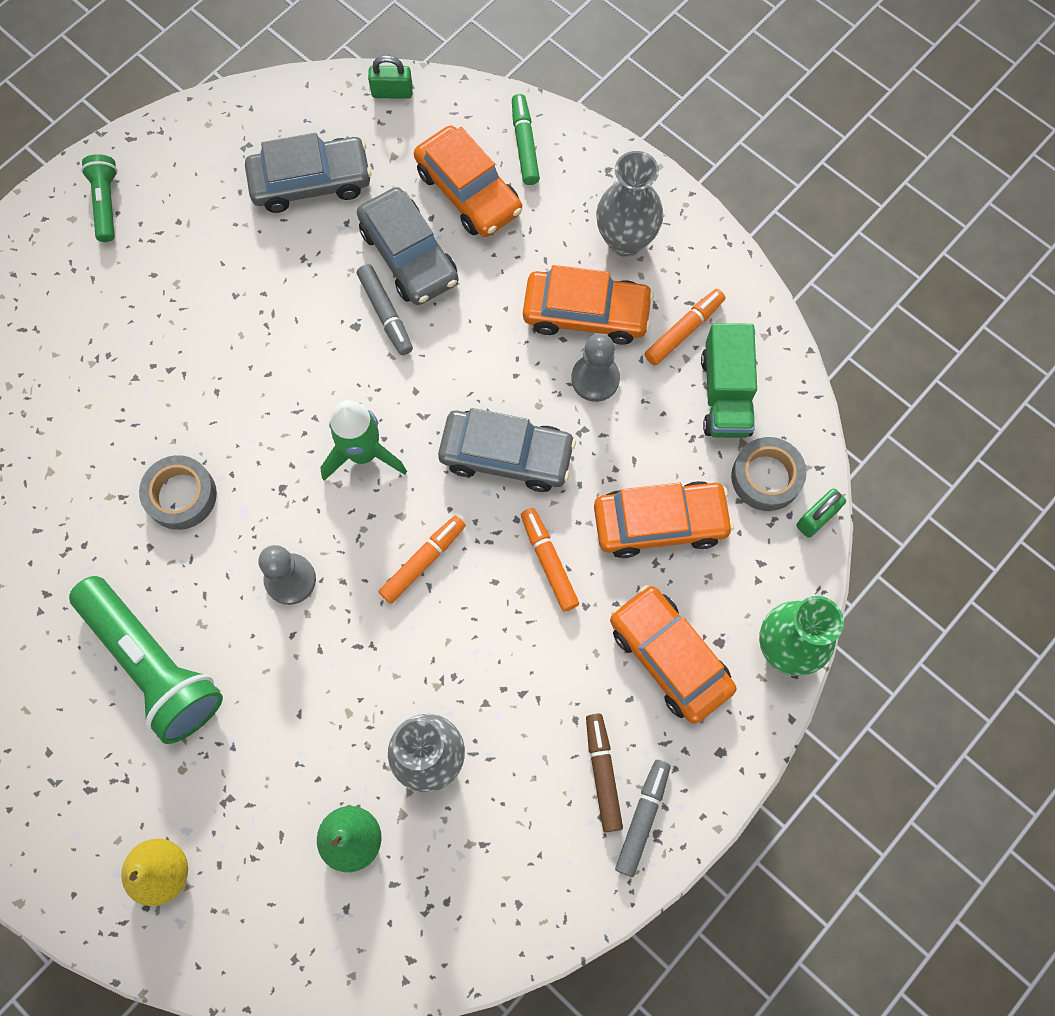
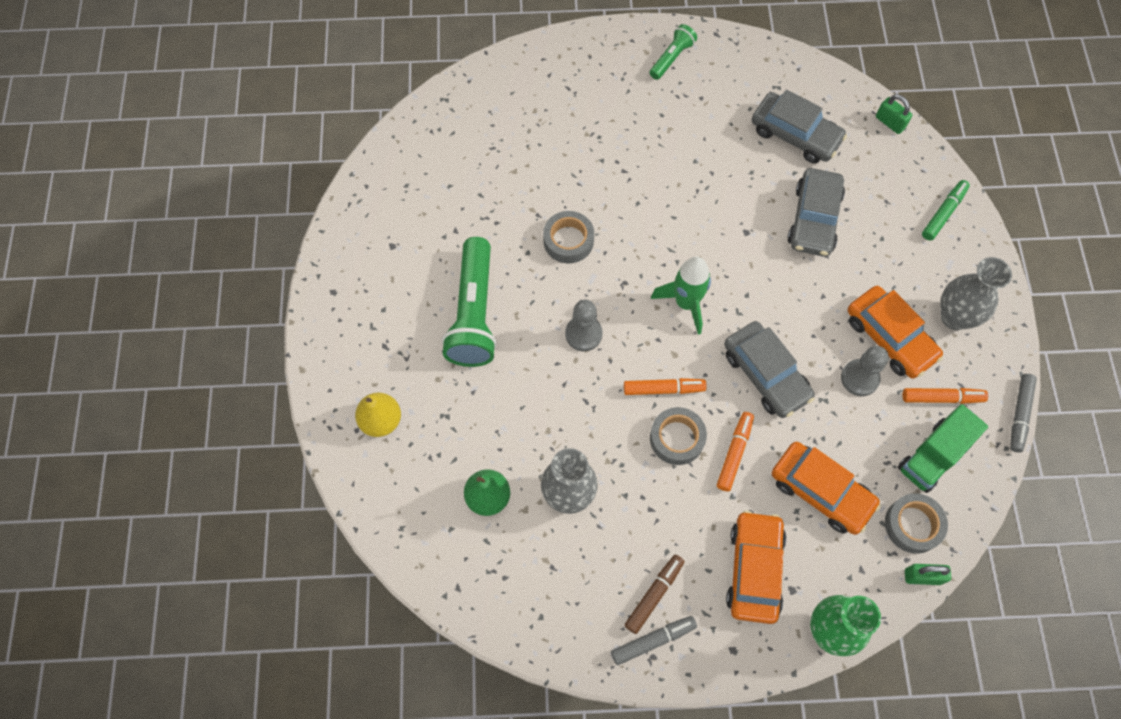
camera: 45 degrees right, 5 degrees down
grey marker [357,264,413,355] -> grey marker moved to [1010,374,1037,453]
orange car [414,126,522,237] -> none
none -> grey tape [650,407,707,465]

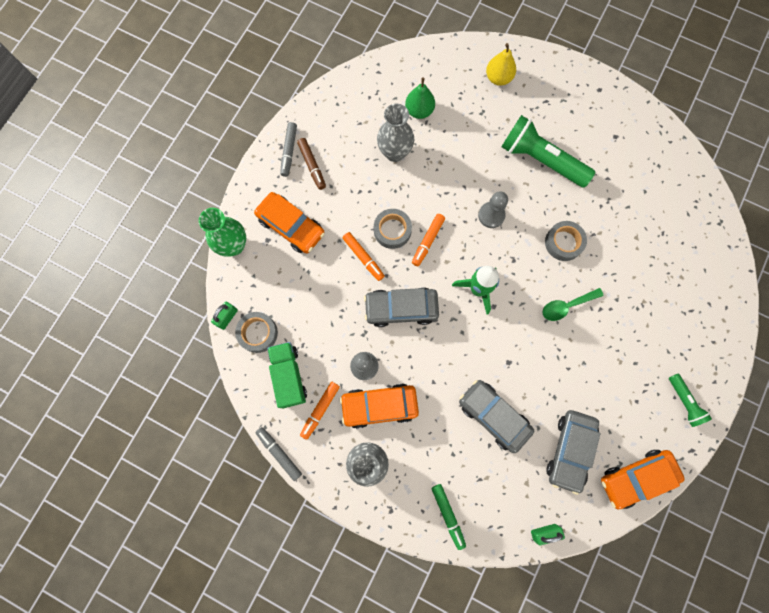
camera: 120 degrees right, 10 degrees up
grey car [752,90,847,163] -> grey car turned 45 degrees counterclockwise [547,410,601,495]
orange car [772,442,881,535] -> orange car moved to [601,450,685,509]
none -> green spoon [542,288,604,321]

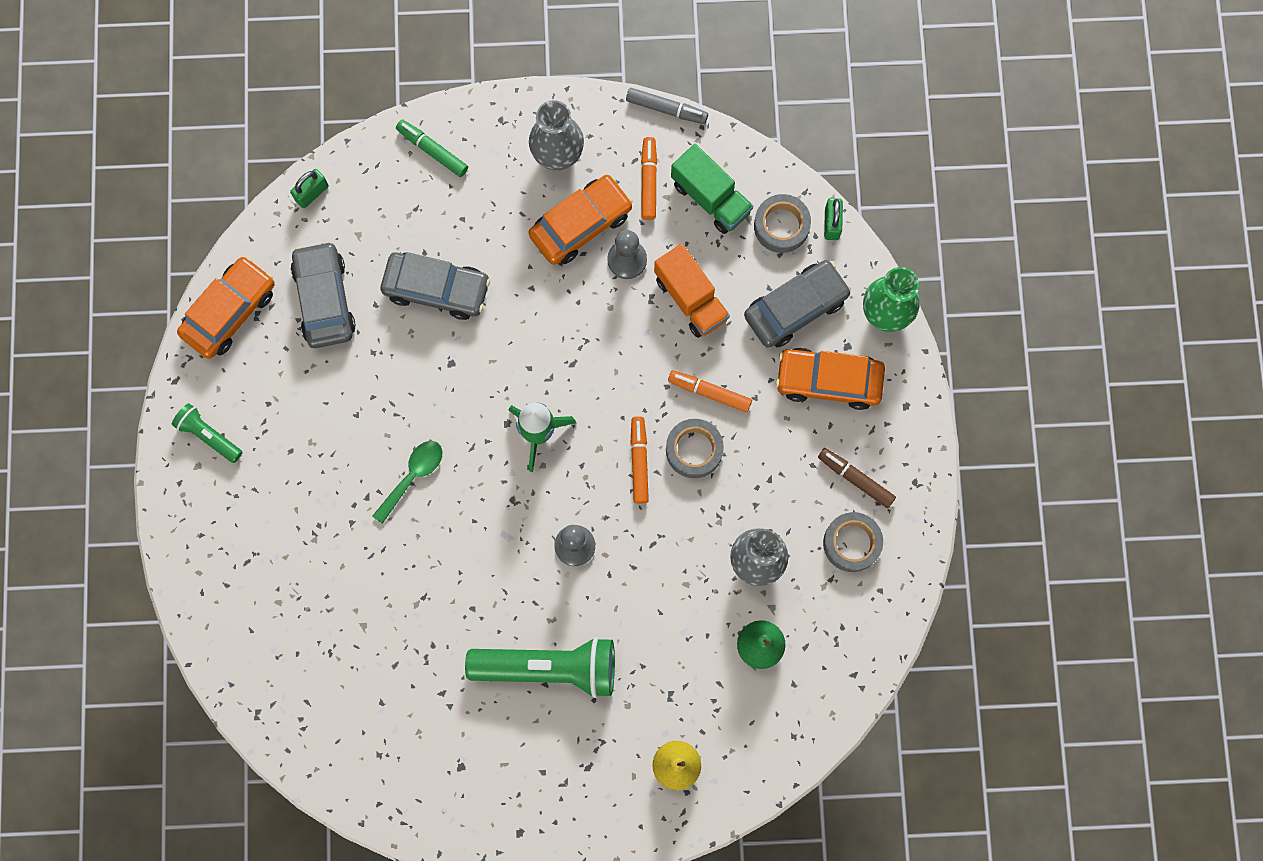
camera: 150 degrees right, 0 degrees up
grey marker [280,122,297,177] -> none
grey car [364,287,439,327] -> grey car moved to [744,260,851,348]
grey tape [545,221,587,261] -> grey tape moved to [823,512,883,572]
none -> orange truck [654,244,730,338]

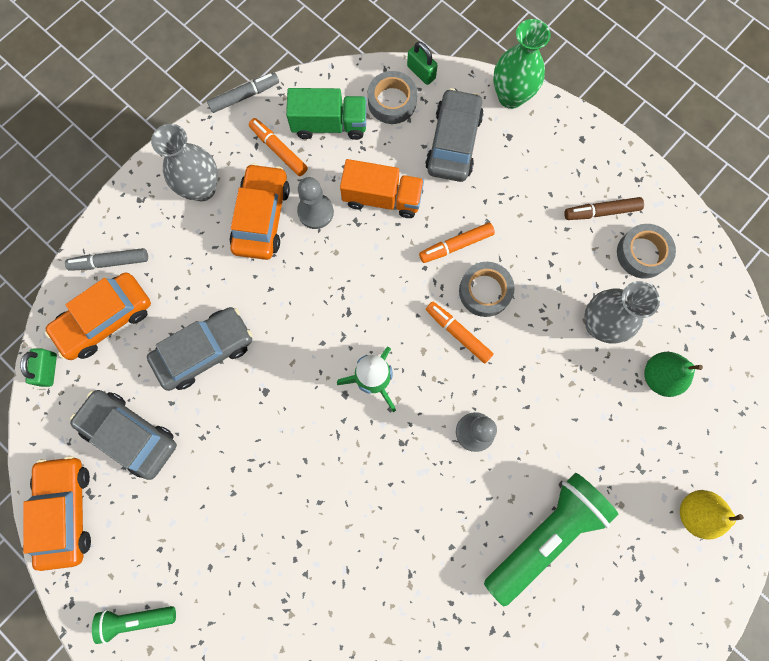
camera: 45 degrees left, 0 degrees up
green spoon [373,441,443,524] -> none
green marker [396,119,468,177] -> grey marker [65,248,148,271]
orange car [776,348,885,410] -> orange car moved to [45,272,151,360]

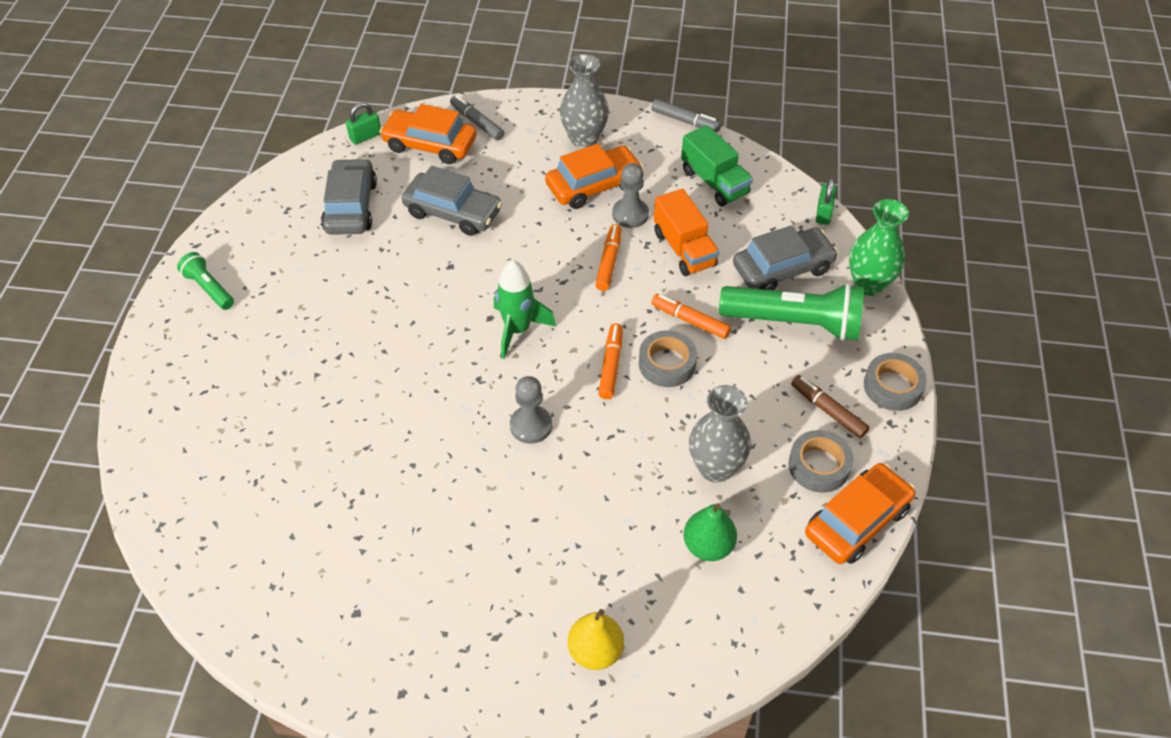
camera: 55 degrees right, 25 degrees down
orange car [23,456,91,571] -> orange car moved to [805,463,915,564]
orange marker [249,118,308,176] -> orange marker moved to [595,224,622,291]
grey tape [368,71,417,124] -> grey tape moved to [864,353,927,411]
green flashlight [484,473,618,606] -> green flashlight moved to [719,283,864,341]

